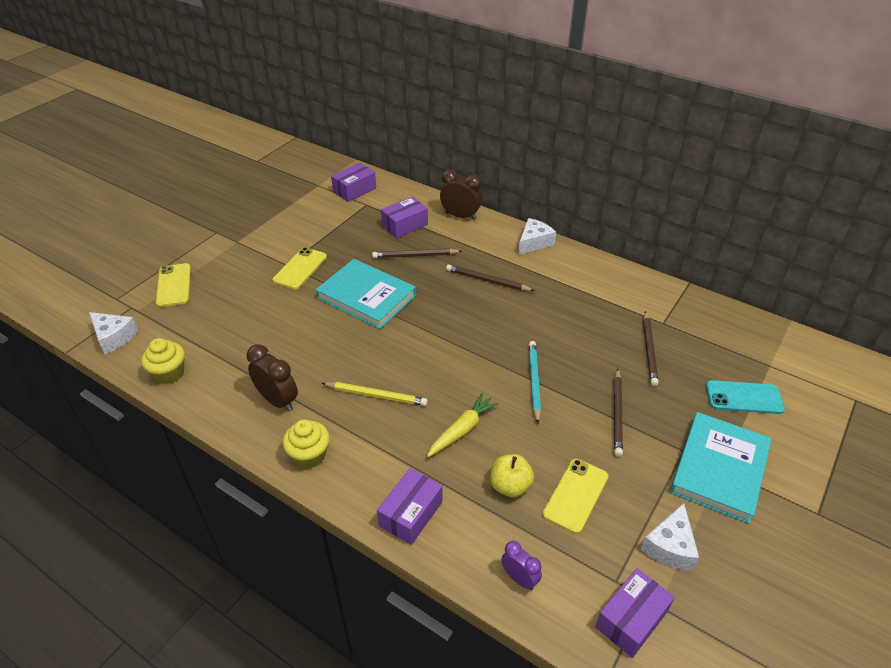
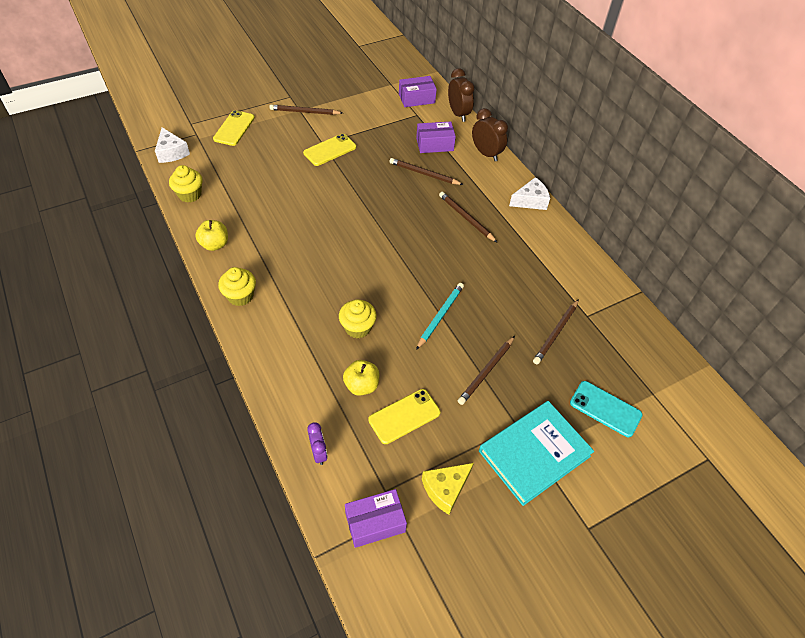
camera: 25 degrees right, 10 degrees up
brown clock [246,344,298,412] -> brown clock moved to [448,68,475,122]
turquoise book [316,259,416,329] -> none
yellow pencil [322,382,428,406] -> none
purple box [377,468,443,545] -> none
yellow carrot [427,393,499,457] -> yellow cupcake [339,299,377,339]
white cheese [640,503,699,570] -> yellow cheese [422,463,474,515]
none -> yellow apple [195,220,228,251]
none -> brown pencil [269,105,343,115]

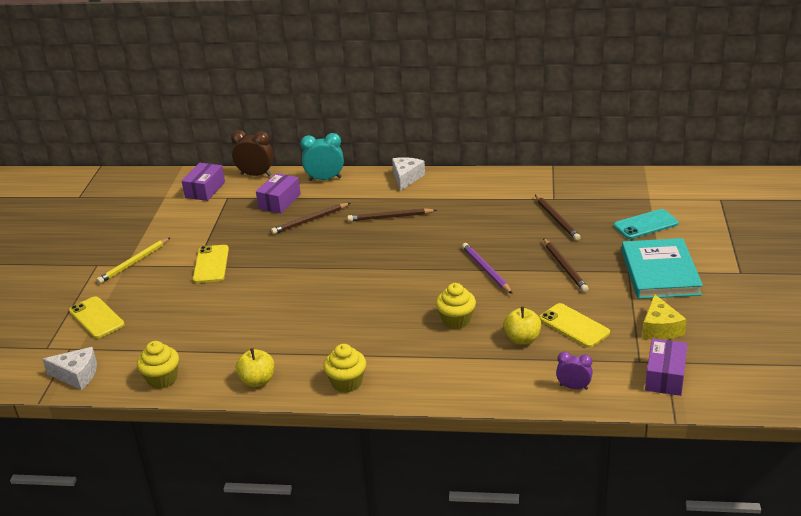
camera: 50 degrees left, 20 degrees down
brown pencil [269,105,343,115] -> yellow pencil [96,237,171,284]
yellow phone [368,389,441,444] -> yellow phone turned 45 degrees counterclockwise [539,303,610,348]
turquoise pencil [416,283,464,350] -> purple pencil [462,243,513,294]
brown clock [472,108,508,161] -> turquoise clock [300,133,344,181]

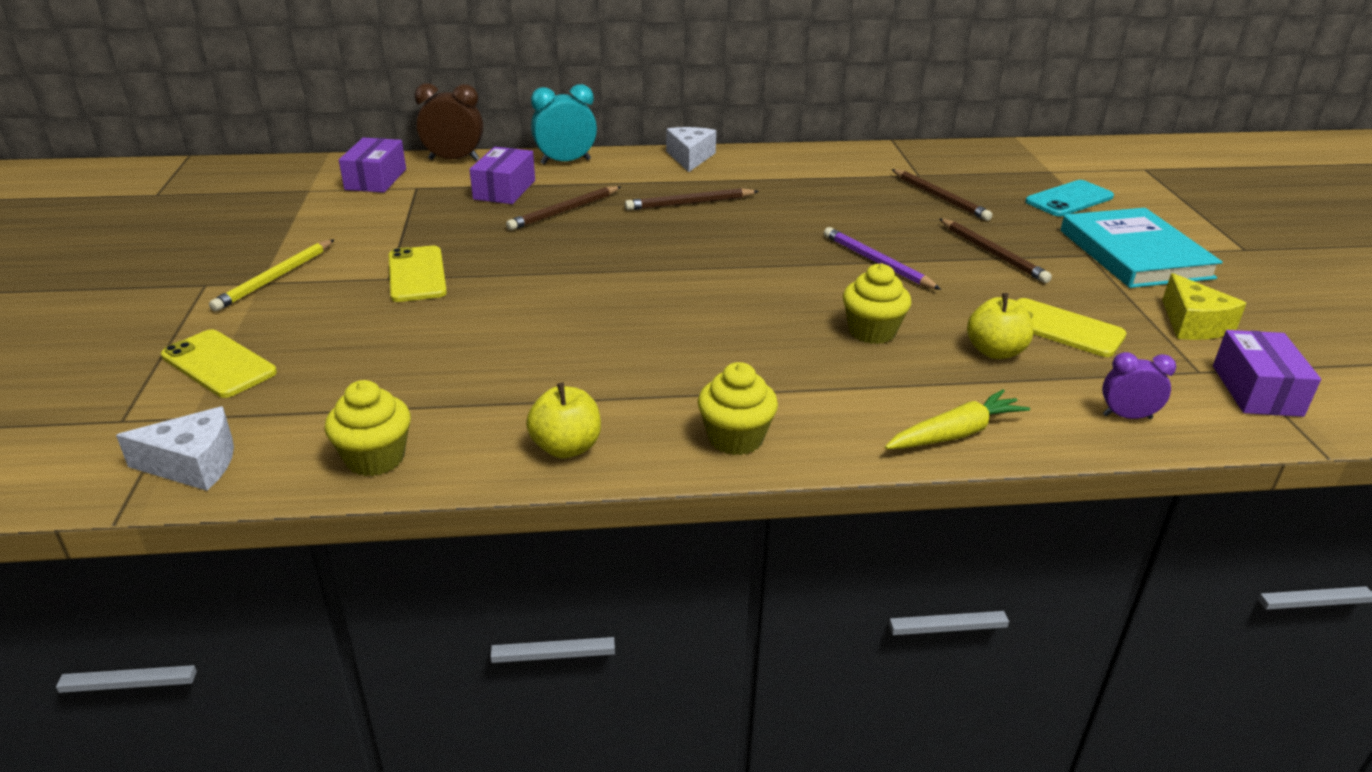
camera: 15 degrees left, 0 degrees up
none -> yellow carrot [885,390,1030,449]

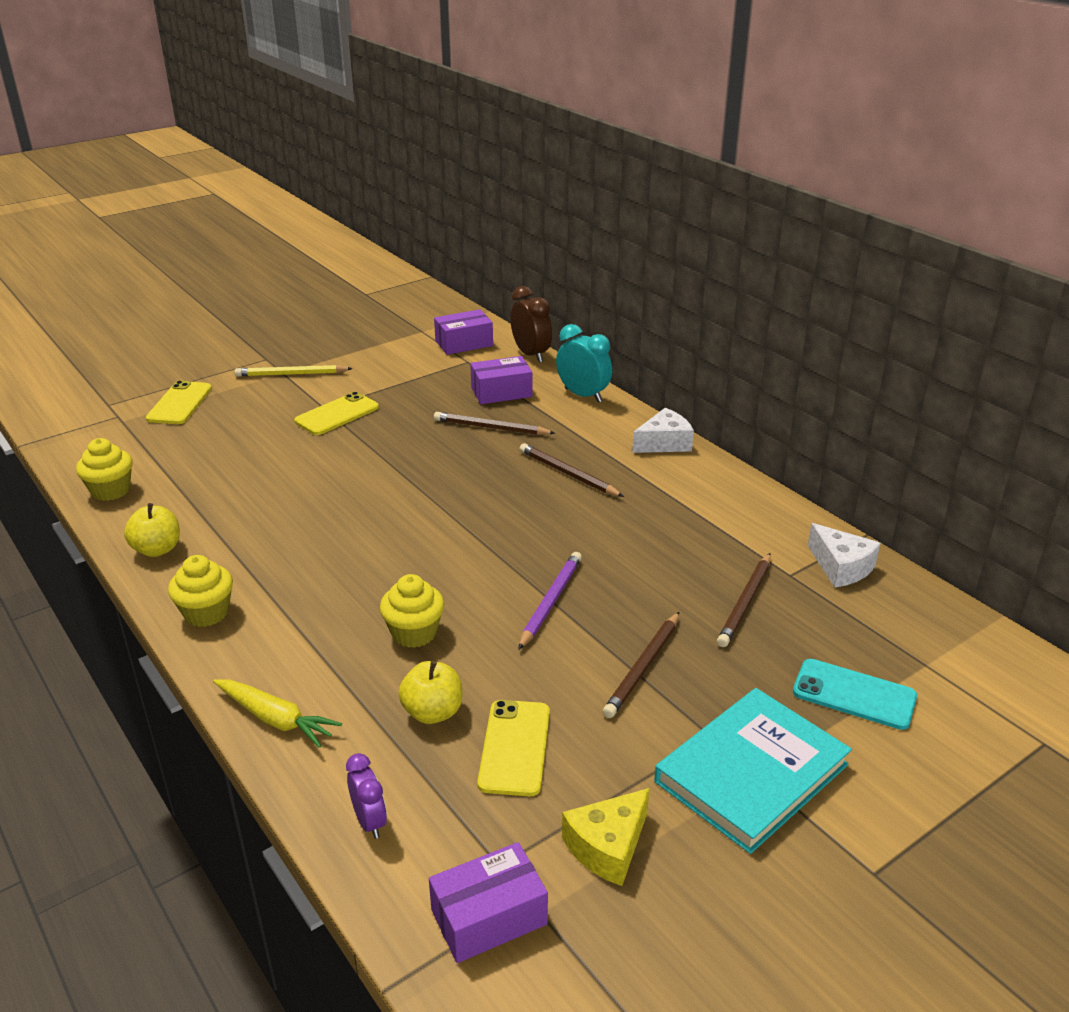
camera: 60 degrees right, 0 degrees up
white cheese [116,406,234,491] -> white cheese moved to [808,523,881,588]

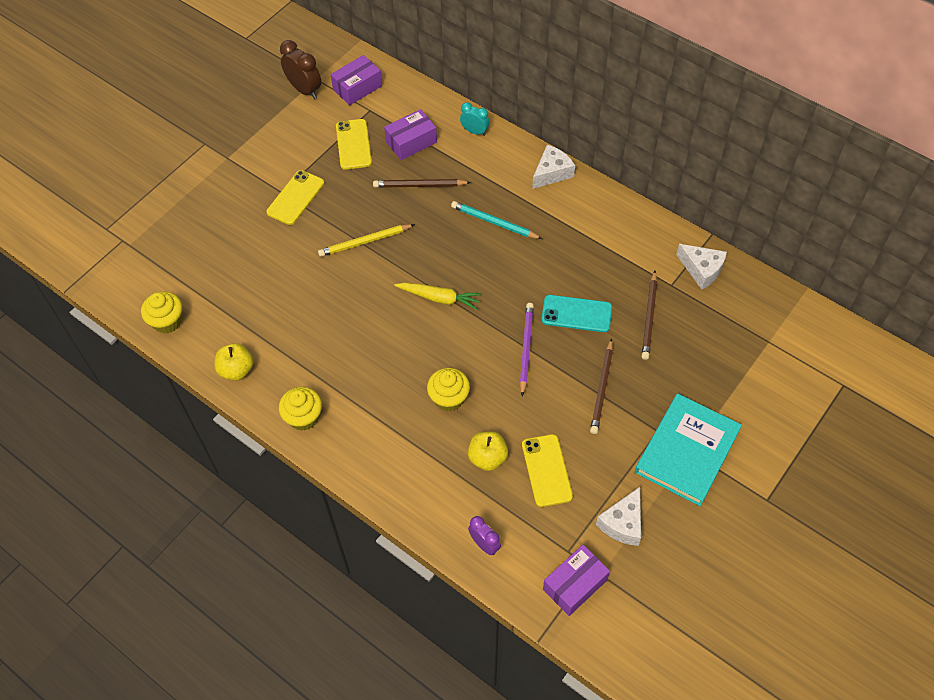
camera: 15 degrees left, 25 degrees up
yellow phone [146,381,212,424] -> yellow phone moved to [336,119,372,170]
yellow carrot [213,679,342,748] -> yellow carrot moved to [394,282,482,310]
yellow pencil [235,365,353,377] -> yellow pencil moved to [318,224,415,257]
brown clock [510,286,552,363] -> brown clock moved to [280,40,321,99]
brown pencil [519,443,624,497] -> turquoise pencil [451,201,542,239]
turquoise clock [556,324,612,403] -> turquoise clock [460,102,490,136], size x0.63
yellow cheese [562,788,650,886] -> white cheese [596,487,641,546]
turquoise phone [793,659,917,730] -> turquoise phone moved to [541,295,612,332]

